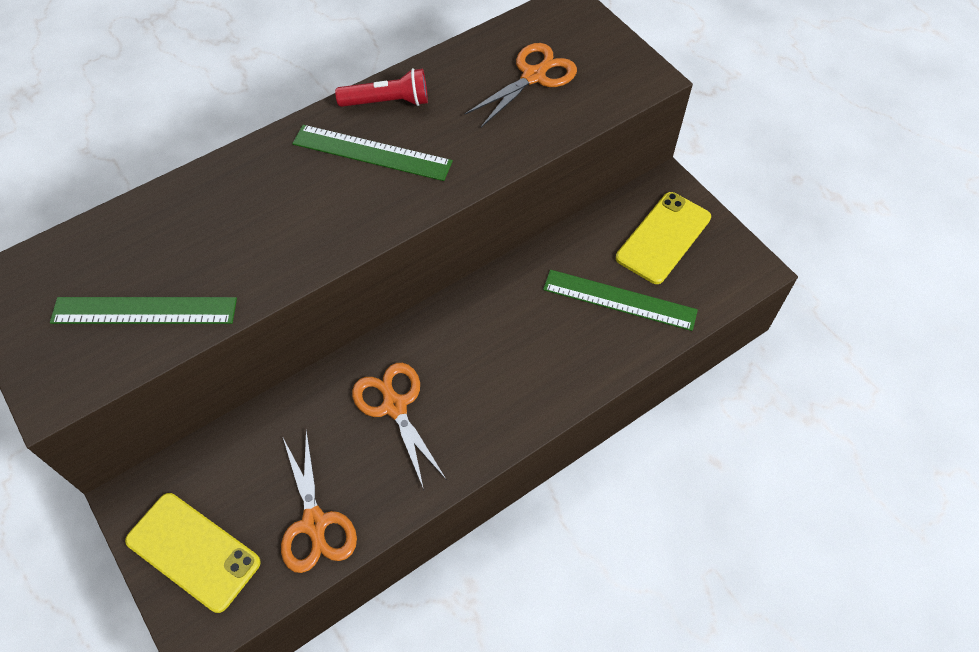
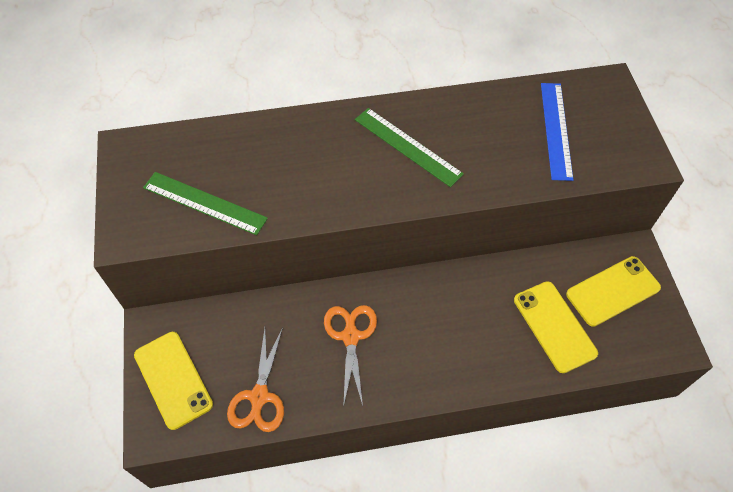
camera: 25 degrees right, 0 degrees up
red flashlight [335,68,428,107] -> none
orange scissors [464,43,577,127] -> blue ruler [541,83,573,181]
green ruler [543,270,698,331] -> yellow phone [514,281,598,373]

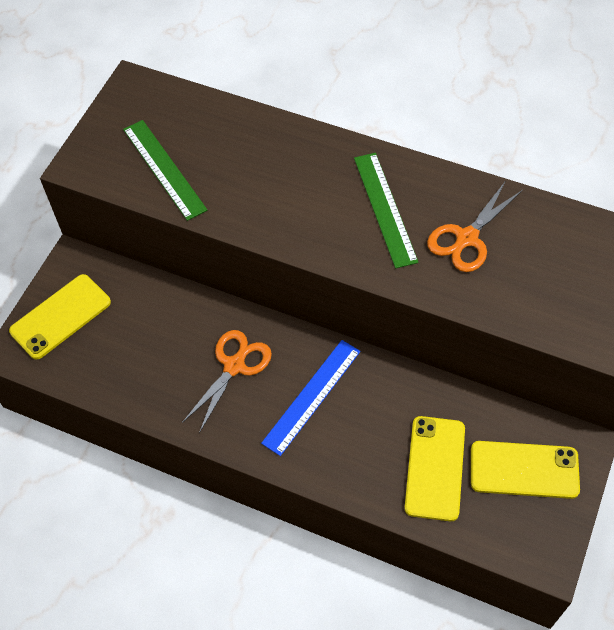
camera: 35 degrees right, 0 degrees up
yellow phone [134,332,213,430] -> yellow phone turned 45 degrees clockwise [9,274,111,360]
orange scissors [227,327,284,432] -> orange scissors moved to [427,182,523,272]
blue ruler [541,83,573,181] -> blue ruler moved to [261,340,361,456]

